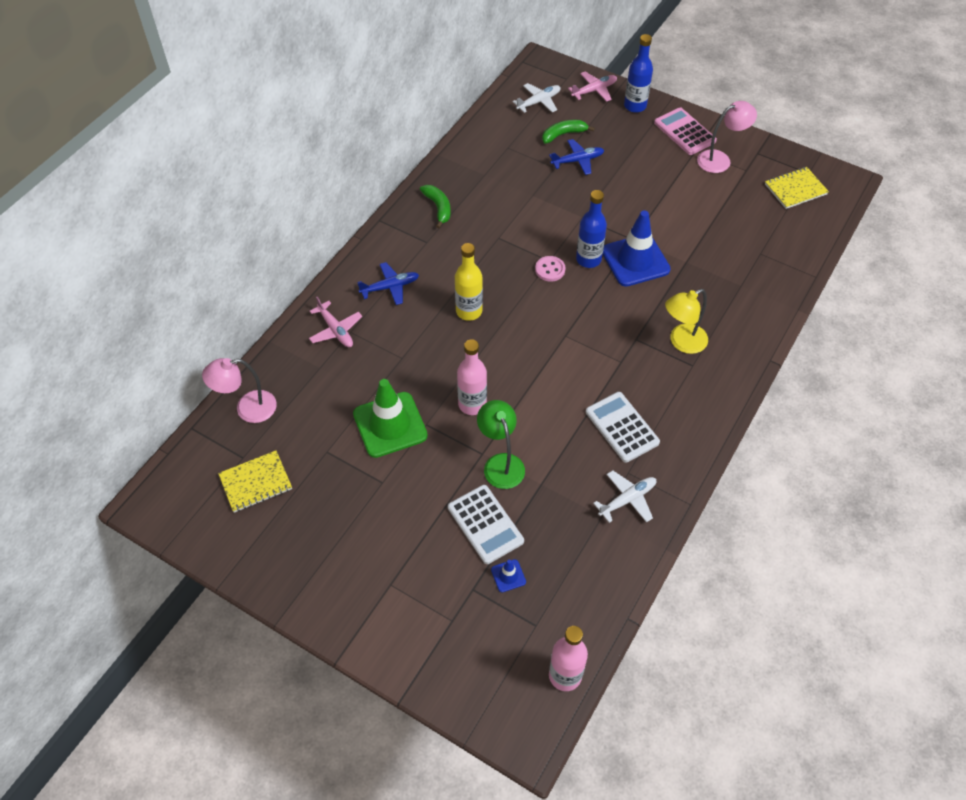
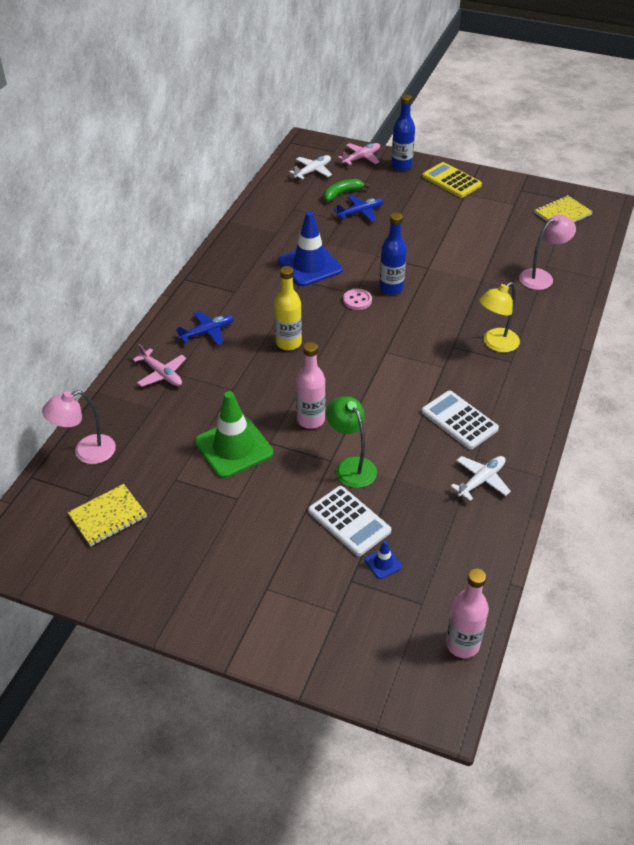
camera: 10 degrees left, 10 degrees down
green banana [420,185,451,228] -> none
blue traffic cone [603,210,671,286] -> blue traffic cone moved to [278,211,343,286]
pink calculator [654,107,717,155] -> yellow calculator [422,162,482,198]
pink lamp [697,101,757,173] -> pink lamp moved to [519,215,576,290]

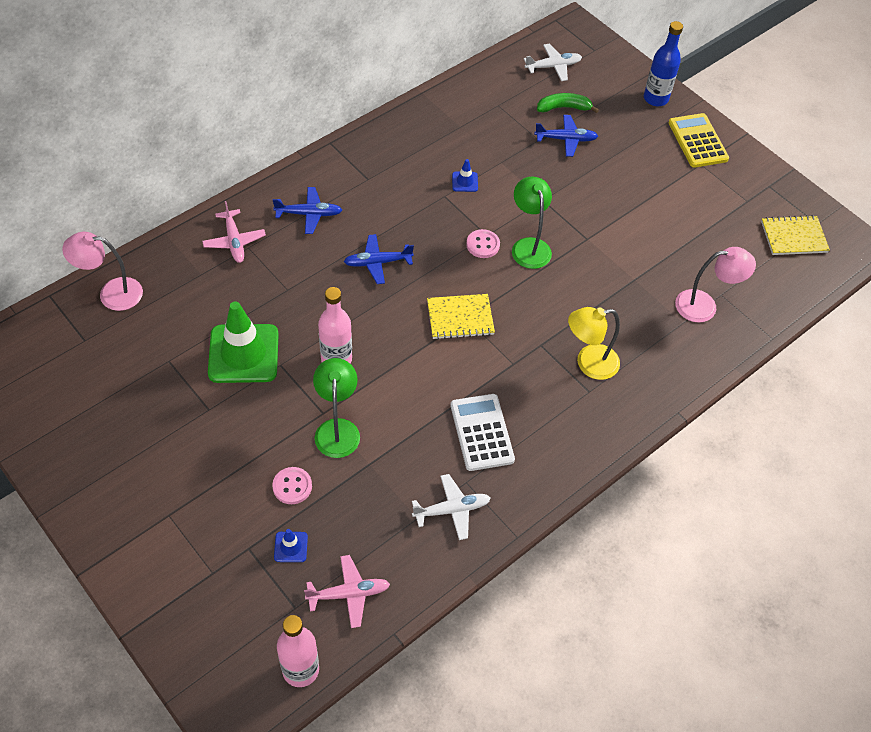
camera: 25 degrees right, 10 degrees up
yellow notebook [68,484,147,546] -> yellow notebook moved to [427,294,495,340]
yellow bottle [274,266,302,350] -> blue plane [344,234,414,284]
blue traffic cone [278,211,343,286] -> blue traffic cone [452,159,478,192], size x0.43
white calculator [308,486,391,556] -> pink button [272,467,312,504]
pink plane [338,143,380,165] -> pink plane moved to [304,555,390,628]
blue bottle [379,213,407,295] -> green lamp [512,177,552,269]

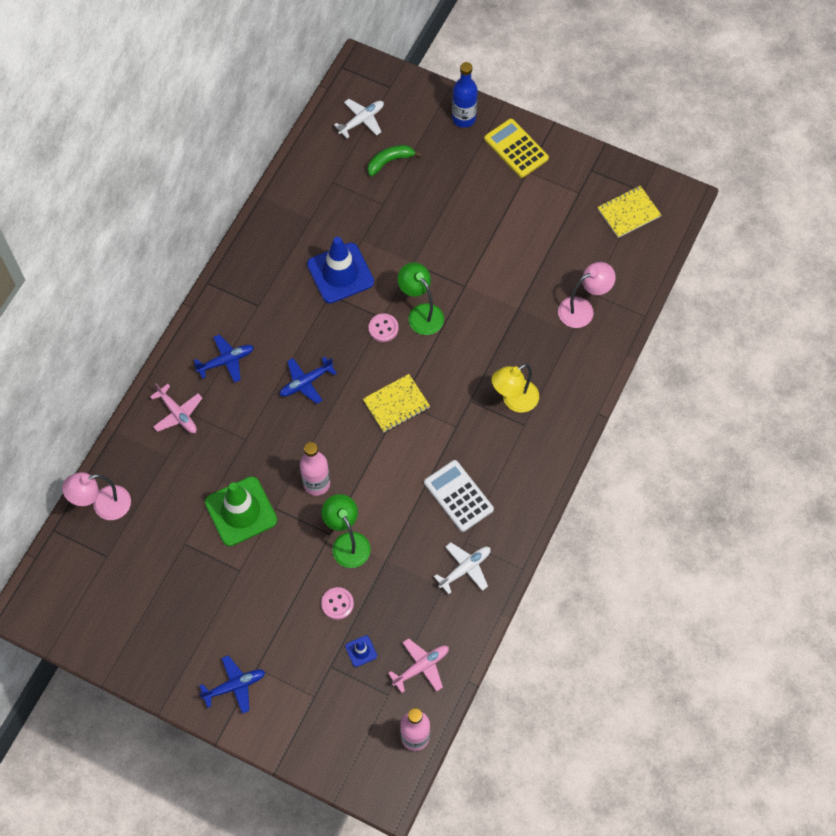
camera: 20 degrees left, 10 degrees up
blue traffic cone [452,159,478,192] -> blue traffic cone [307,237,374,304], size x2.35
blue plane [534,115,598,157] -> blue plane moved to [199,655,265,714]

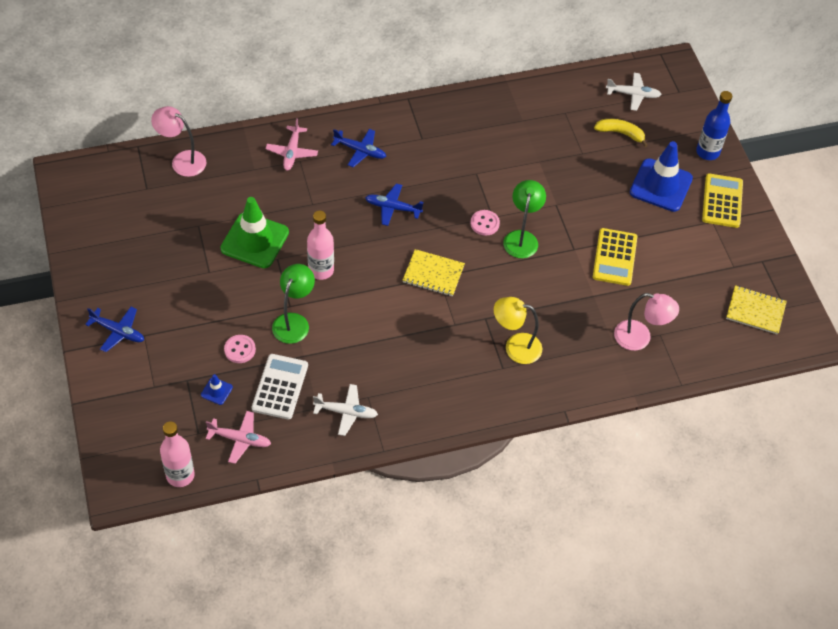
camera: 45 degrees right, 10 degrees down
blue traffic cone [307,237,374,304] -> blue traffic cone moved to [630,141,693,212]
green banana [367,145,422,176] -> yellow banana [594,119,648,147]
white calculator [424,460,494,532] -> white calculator moved to [251,354,308,419]
none -> yellow calculator [593,228,637,286]

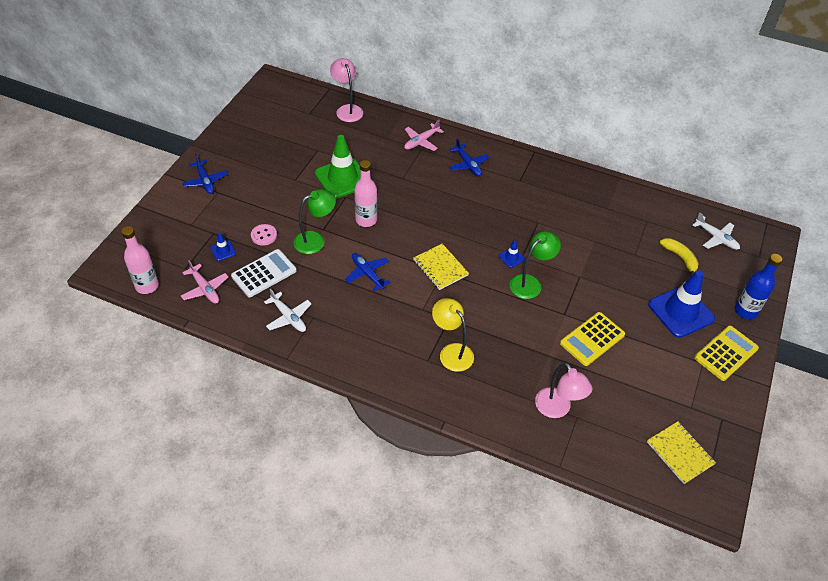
camera: 40 degrees right, 5 degrees down
blue plane [365,184,423,226] -> blue plane moved to [345,253,391,291]
pink button [470,210,500,236] -> blue traffic cone [499,240,525,268]

